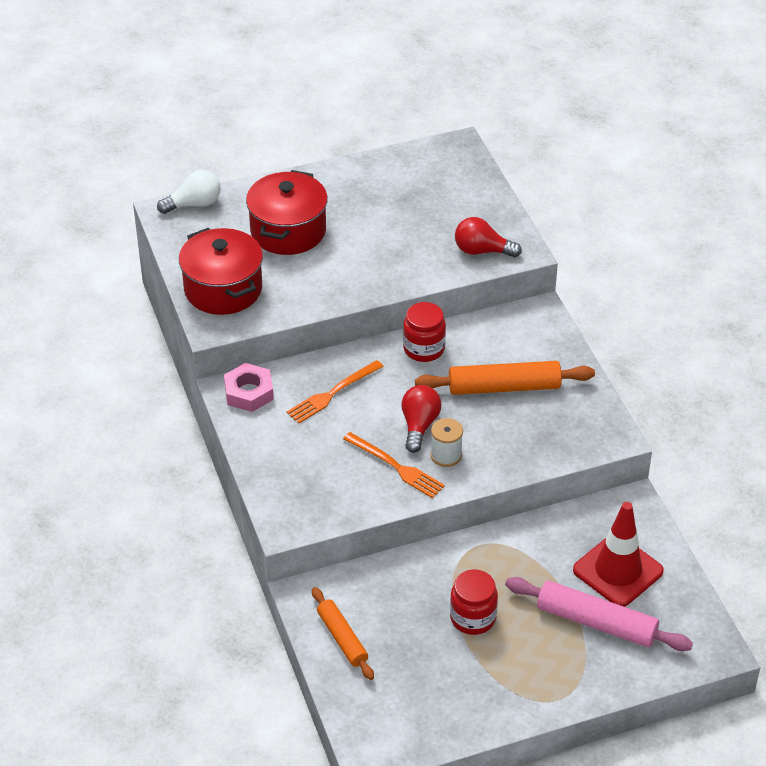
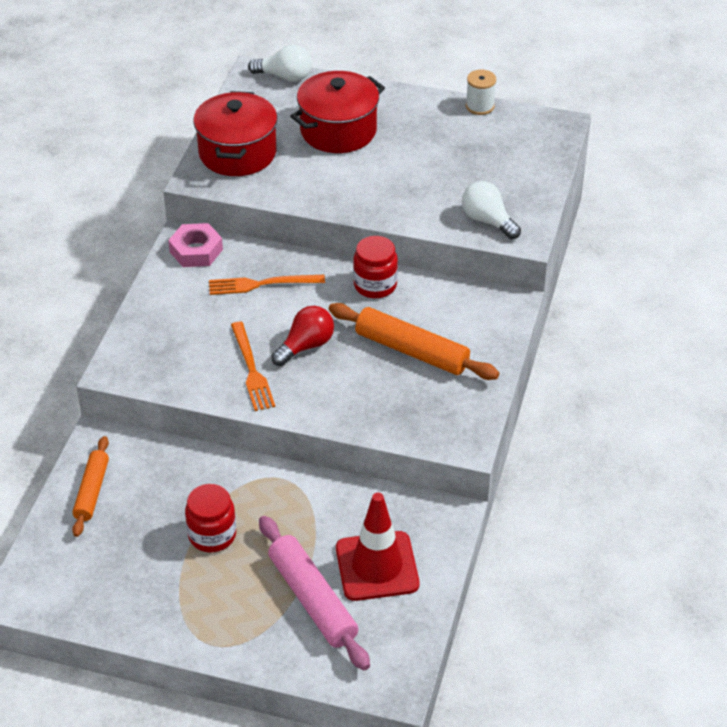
camera: 35 degrees right, 0 degrees up
white spool [431,418,463,467] -> white spool moved to [466,70,496,115]
red light bulb [455,217,522,258] -> white light bulb [462,181,521,239]

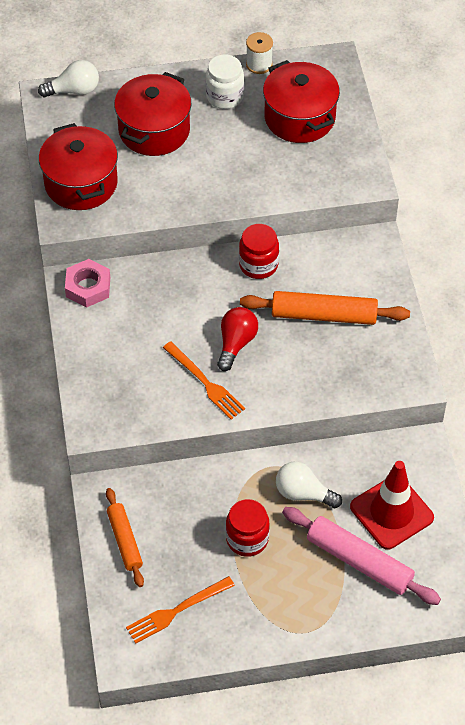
camera: 25 degrees left, 10 degrees up
orange fork [209,275,325,295] -> orange fork moved to [126,576,235,644]
white light bulb [462,181,521,239] -> white light bulb moved to [276,461,342,508]
none -> white jar [206,55,244,109]
none -> red pot [263,60,340,143]

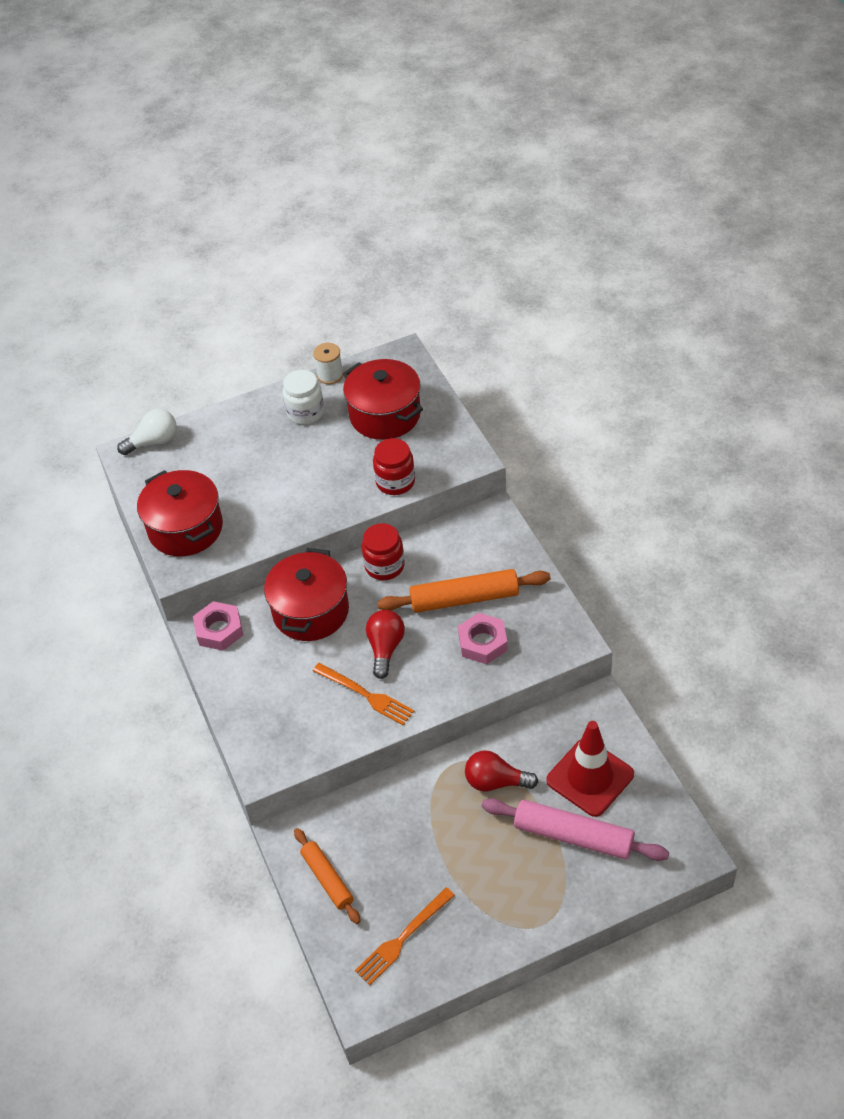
camera: 10 degrees left, 5 degrees down
red pot [114,72,191,156] -> red pot moved to [264,548,349,641]
red jar [226,499,270,557] -> red jar moved to [373,438,415,495]
white light bulb [276,461,342,508] -> red light bulb [465,750,538,792]
none -> pink nut [458,613,508,664]

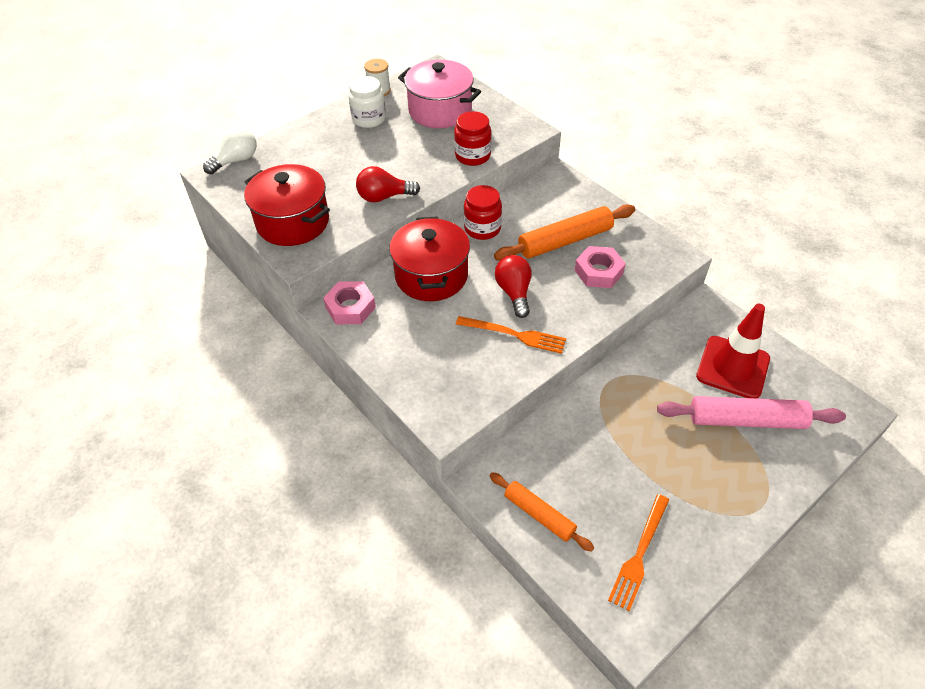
camera: 20 degrees left, 0 degrees up
red pot [343,359,423,440] -> pink pot [398,60,481,128]
red light bulb [465,750,538,792] -> red light bulb moved to [356,166,420,203]

